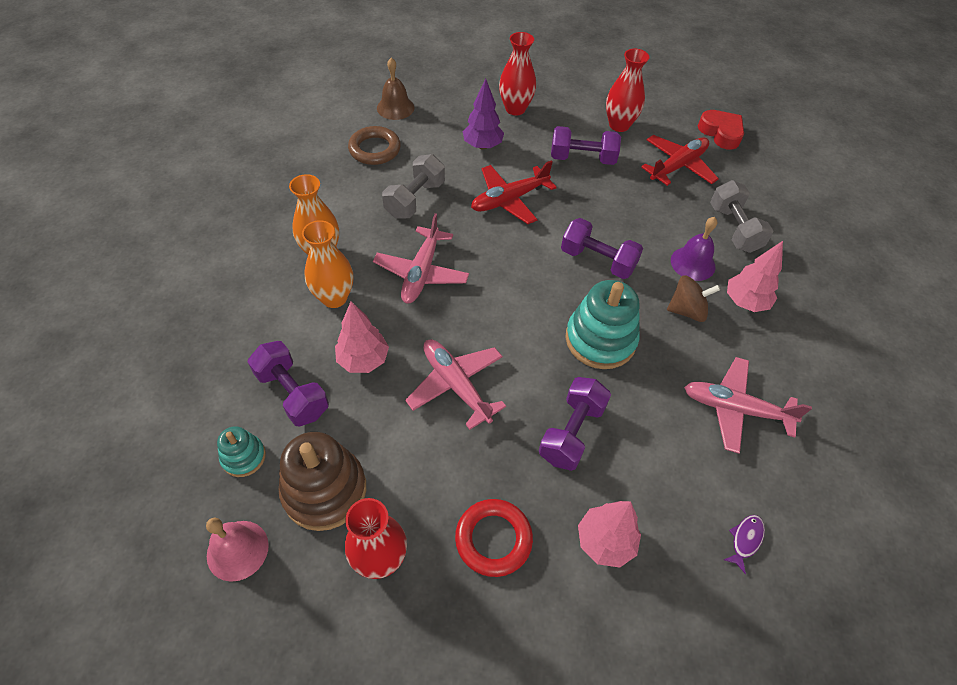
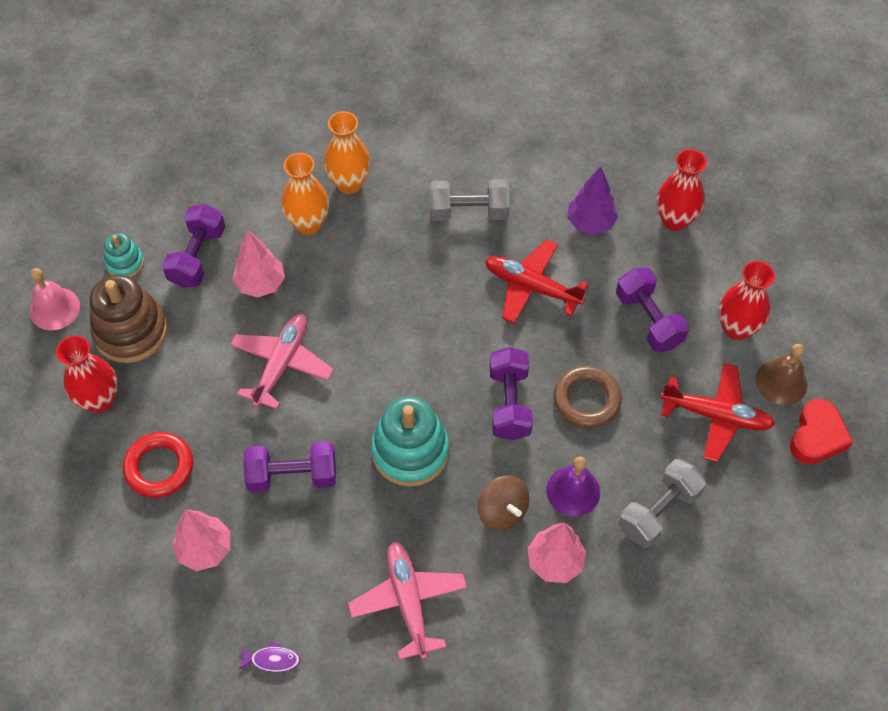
camera: 60 degrees right, 5 degrees up
brown ring [348,126,401,165] -> brown ring moved to [554,366,622,428]
pink plane [373,213,469,304] -> none
brown bell [377,57,414,120] -> brown bell moved to [756,344,807,405]

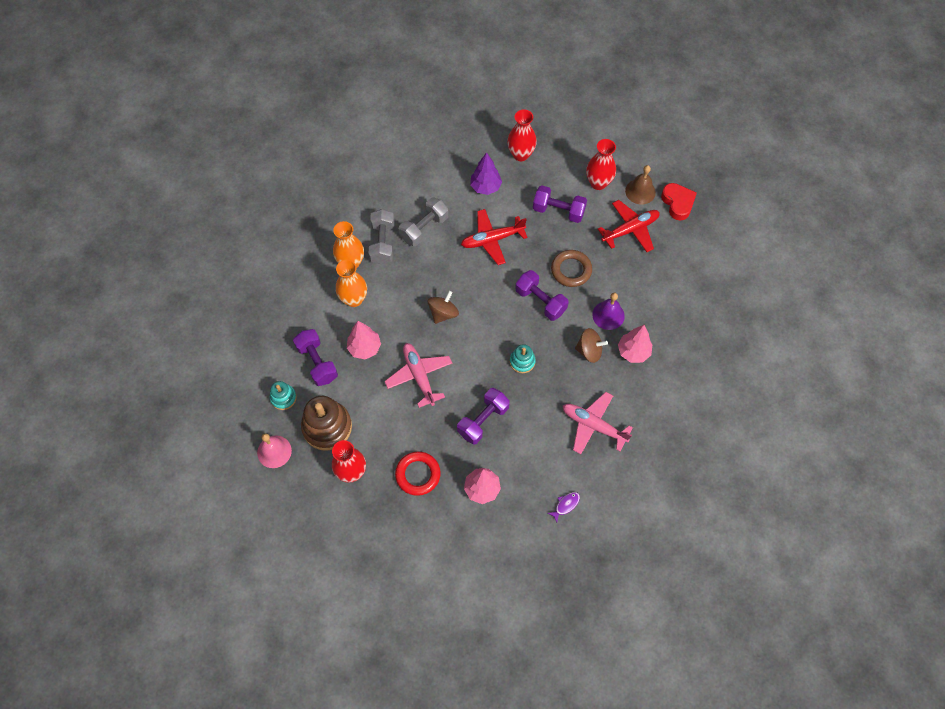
camera: 45 degrees left, 5 degrees up
turquoise stacking toy [371,397,449,487] -> turquoise stacking toy [510,344,536,373], size x0.53
grey dumbbell [619,459,706,548] -> grey dumbbell moved to [368,209,395,265]
none -> brown spinning top [428,291,459,324]

